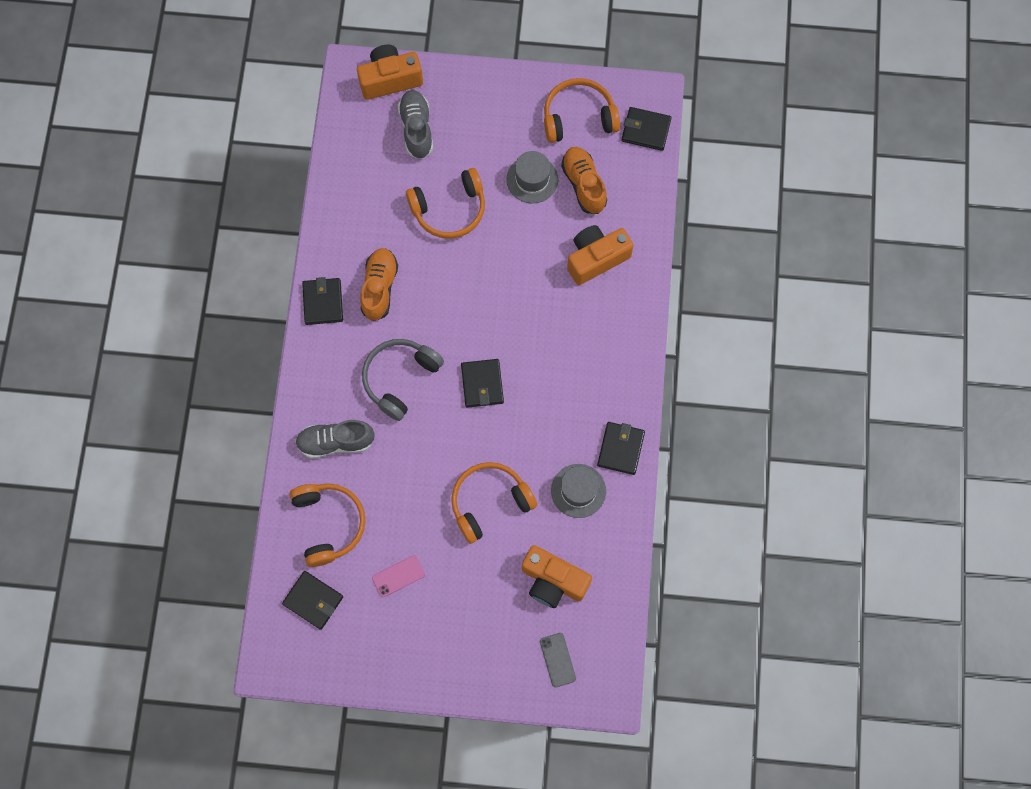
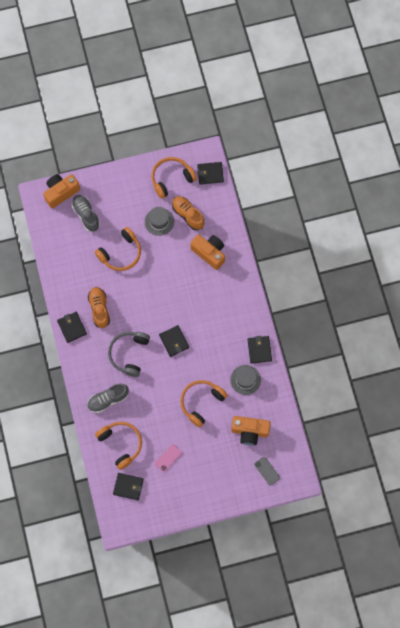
camera: 20 degrees left, 0 degrees up
orange camera [567,225,634,285] -> orange camera turned 90 degrees clockwise [190,234,225,270]

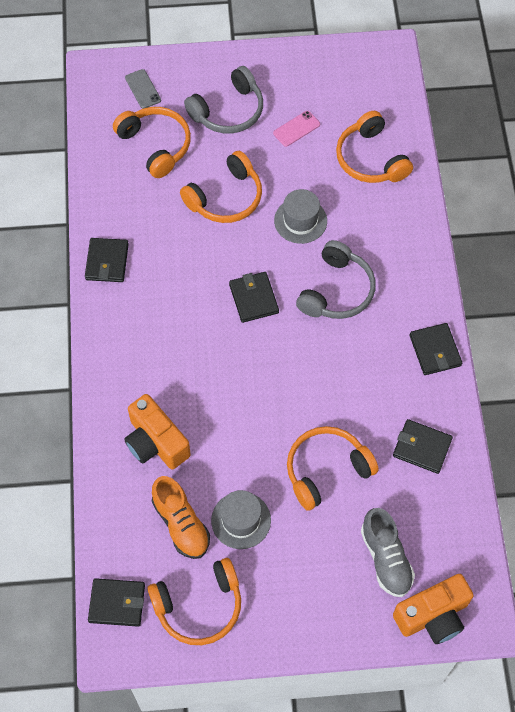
camera: 170 degrees left, 10 degrees down
grey shoe [87,384,129,413] -> none
orange shoe [88,287,110,328] -> none
black wallet [113,473,144,500] -> black wallet moved to [393,419,453,474]
grey hat [230,365,261,395] -> grey hat moved to [274,189,327,244]
orange camera [231,416,271,445] -> orange headphones [113,107,191,178]
none -> grey headphones [184,66,263,134]

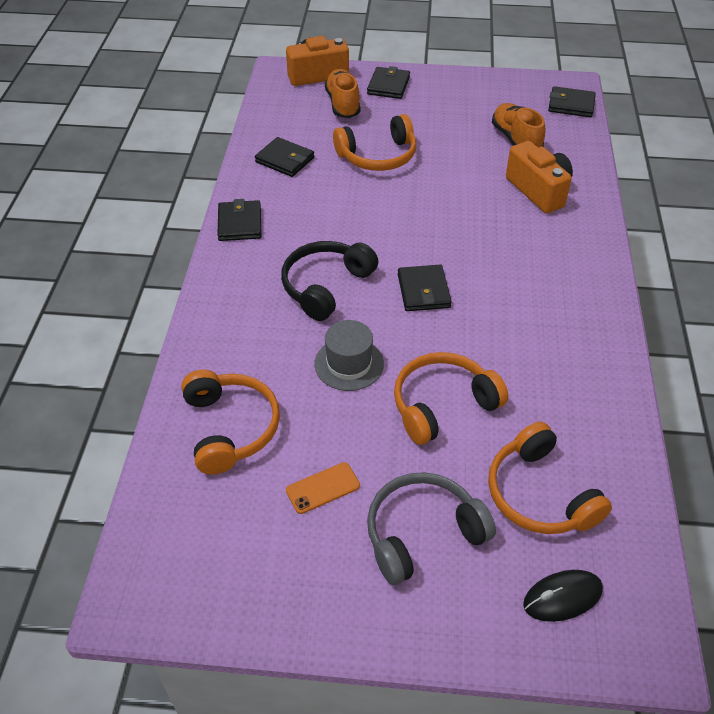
camera: 170 degrees left, 15 degrees down
black wallet [85,238,129,282] -> black wallet moved to [367,66,410,99]
grey phone [125,69,161,109] -> black mouse [523,570,603,622]
orange headphones [147,558,241,645] -> none
grey hat [211,490,271,549] -> none
pink phone [273,111,320,147] -> orange phone [286,462,360,514]
grey headphones [296,240,376,319] -> black headphones [281,241,378,321]
grey shoe [361,508,415,597] -> orange shoe [325,69,361,118]

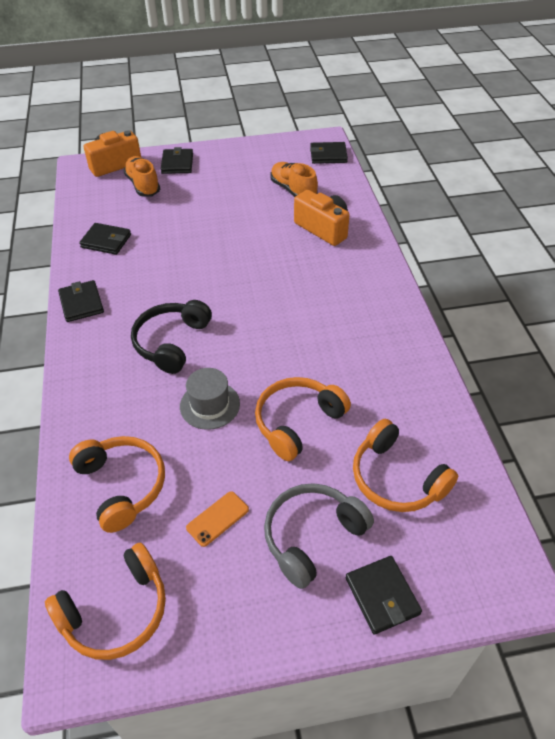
camera: 15 degrees left, 0 degrees up
orange headphones [333,114,416,171] -> orange headphones moved to [45,543,166,660]
black wallet [398,265,452,311] -> black wallet moved to [346,556,422,635]
black mouse [523,570,603,622] -> none

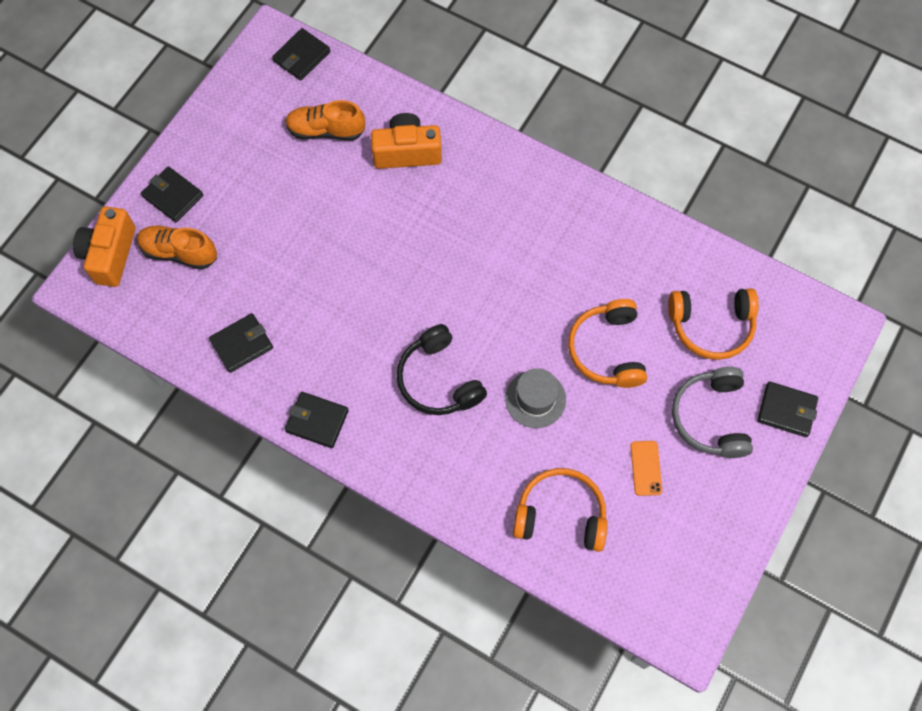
camera: 50 degrees left, 20 degrees up
orange headphones [45,543,166,660] -> none

